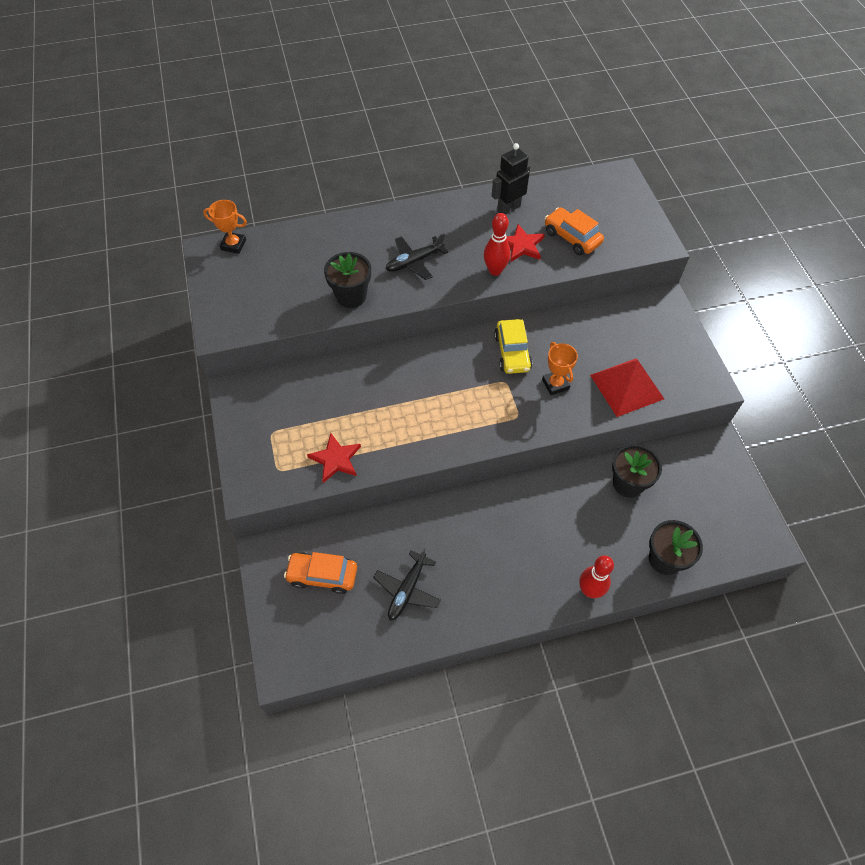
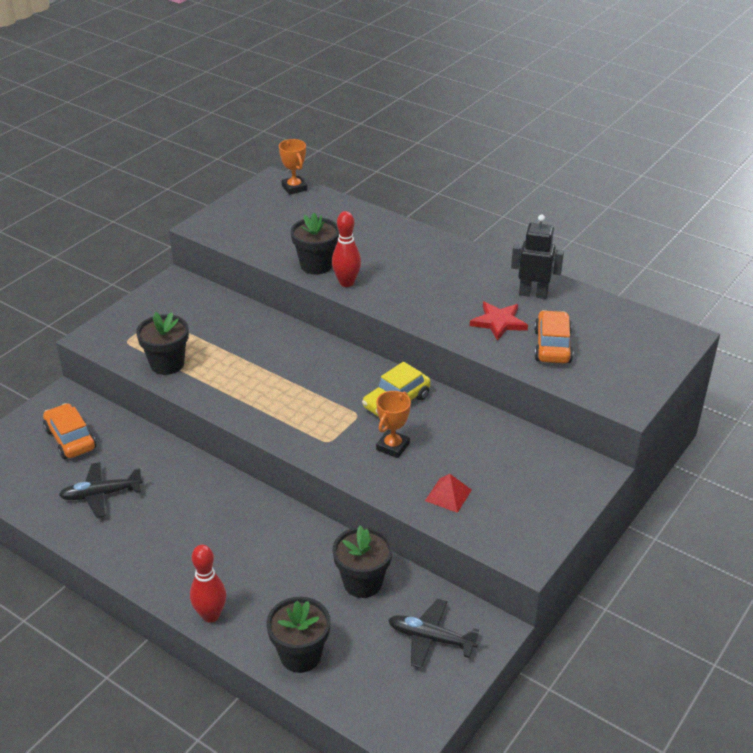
camera: 50 degrees right, 20 degrees down
red star [307,433,361,483] -> black flower pot [136,312,189,375]
black plane [386,233,448,280] -> black plane moved to [388,599,479,669]
red bowling pin [484,213,511,276] -> red bowling pin moved to [332,211,361,287]
red pyramid [590,358,664,417] -> red pyramid [425,474,472,513], size x0.53

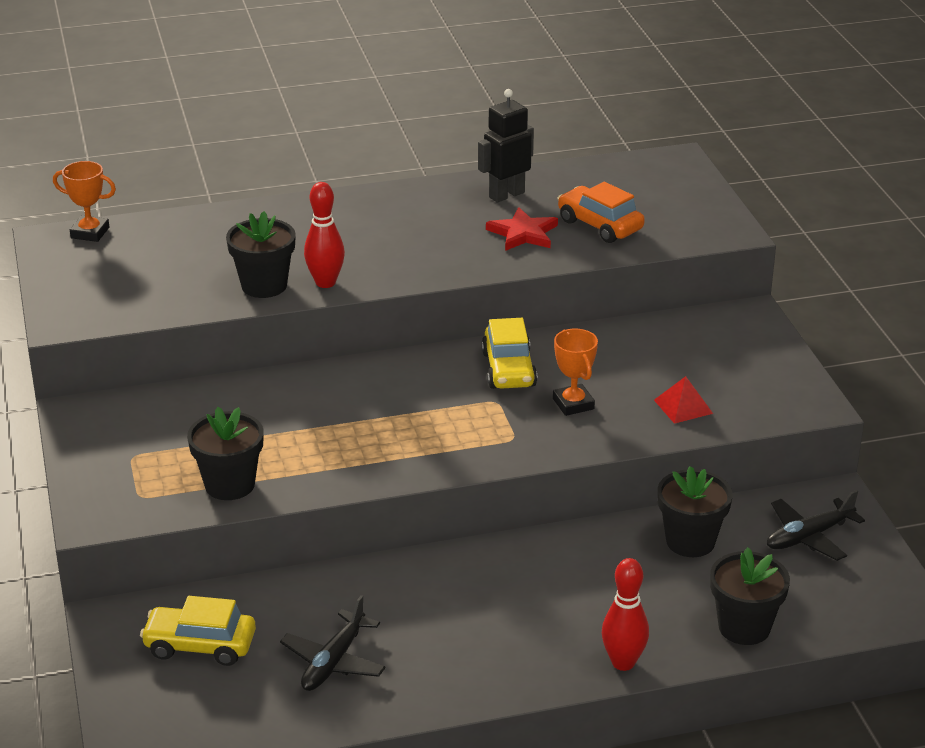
camera: 50 degrees left, 5 degrees down
orange car [43,403,96,459] -> yellow car [140,596,256,666]

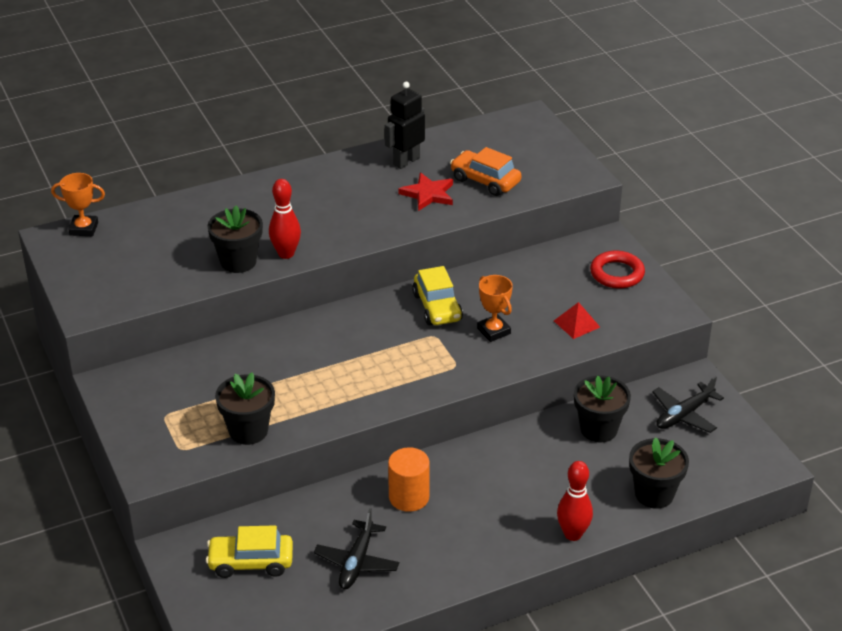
camera: 10 degrees left, 5 degrees up
none -> orange cylinder [388,447,430,512]
none -> red ring [590,251,645,288]

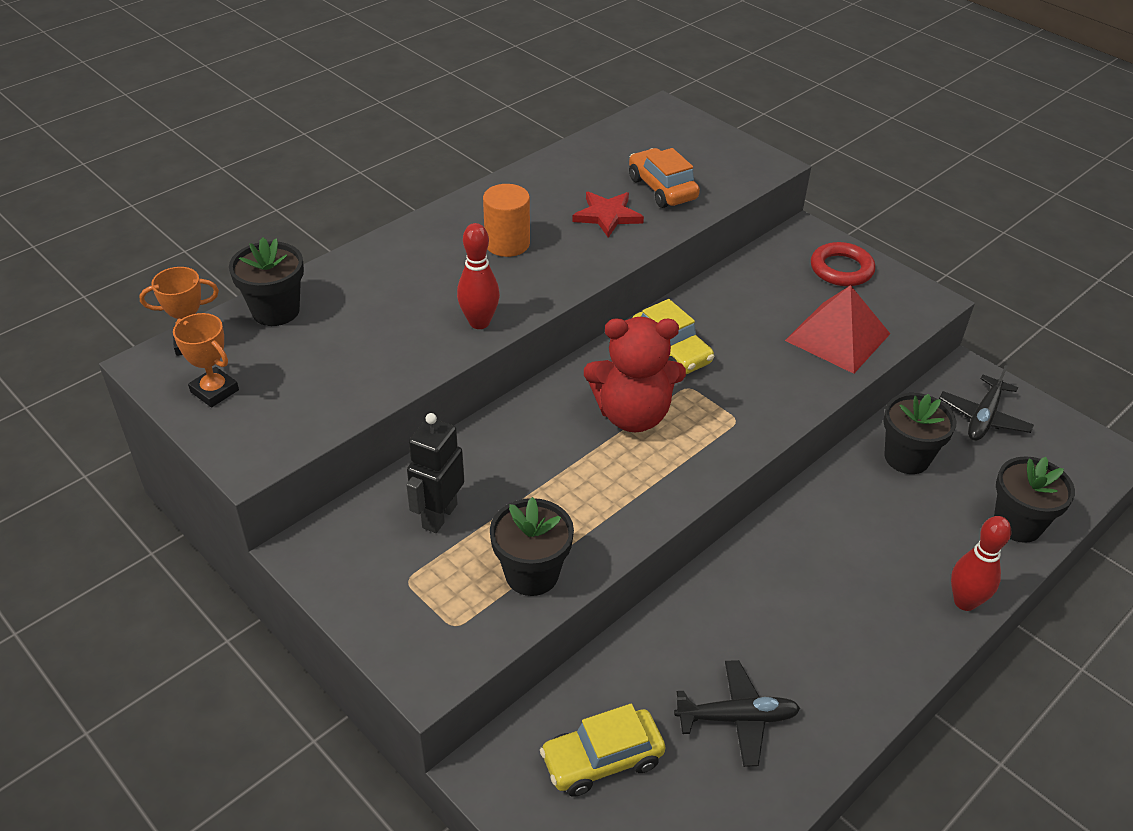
camera: 20 degrees left, 5 degrees up
black flower pot [207,206,263,273] -> black flower pot moved to [229,237,304,326]
black plane [314,508,399,589] -> black plane turned 90 degrees counterclockwise [674,660,800,767]
black robot [385,82,425,169] -> black robot moved to [406,413,464,533]
orange cylinder [388,447,430,512] -> orange cylinder moved to [483,184,530,257]
orange car [450,147,521,196] -> orange car turned 45 degrees clockwise [629,148,700,208]
orange trophy [477,275,513,342] -> orange trophy moved to [173,313,239,407]
red pyramid [554,302,600,339] -> red pyramid [785,285,890,374], size x1.90
none -> red teddy bear [584,317,686,432]

